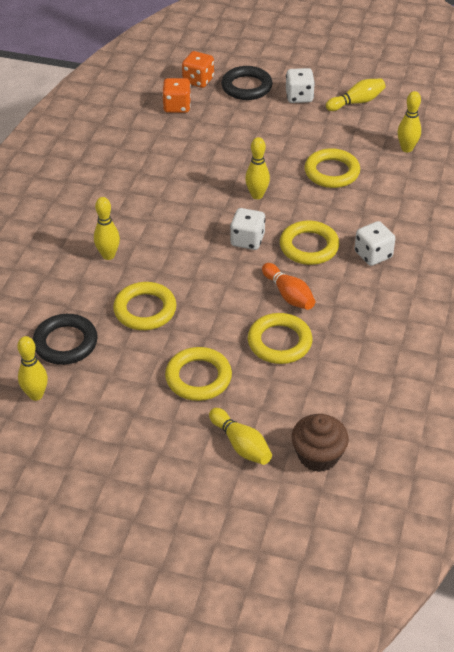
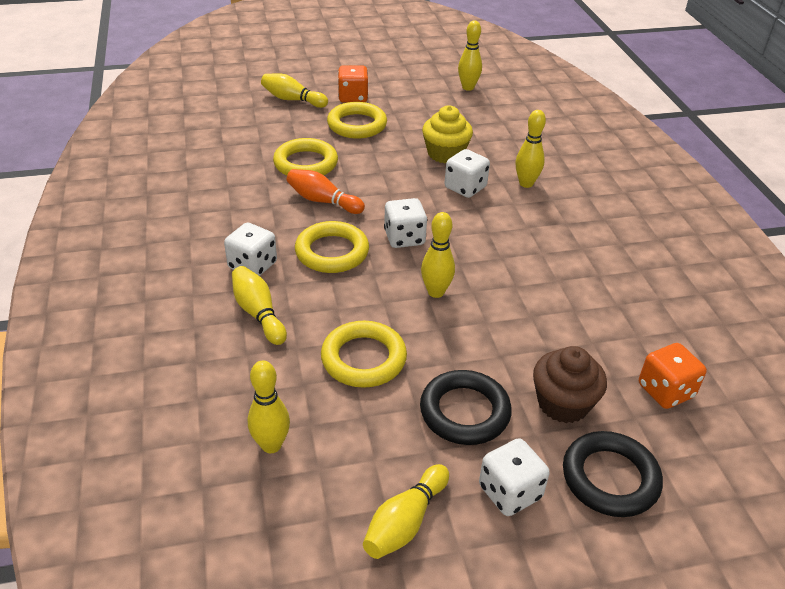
camera: 150 degrees right, 5 degrees down
black ring [33,314,98,365] -> black ring moved to [420,370,512,445]
yellow ring [113,282,177,330] -> yellow cupcake [422,106,473,164]
orange dice [182,51,214,88] -> orange dice moved to [338,65,368,103]
brown cupcake [292,414,349,472] -> brown cupcake moved to [533,346,607,423]
none -> yellow bowling pin [232,266,287,345]
none -> white dice [445,149,490,198]

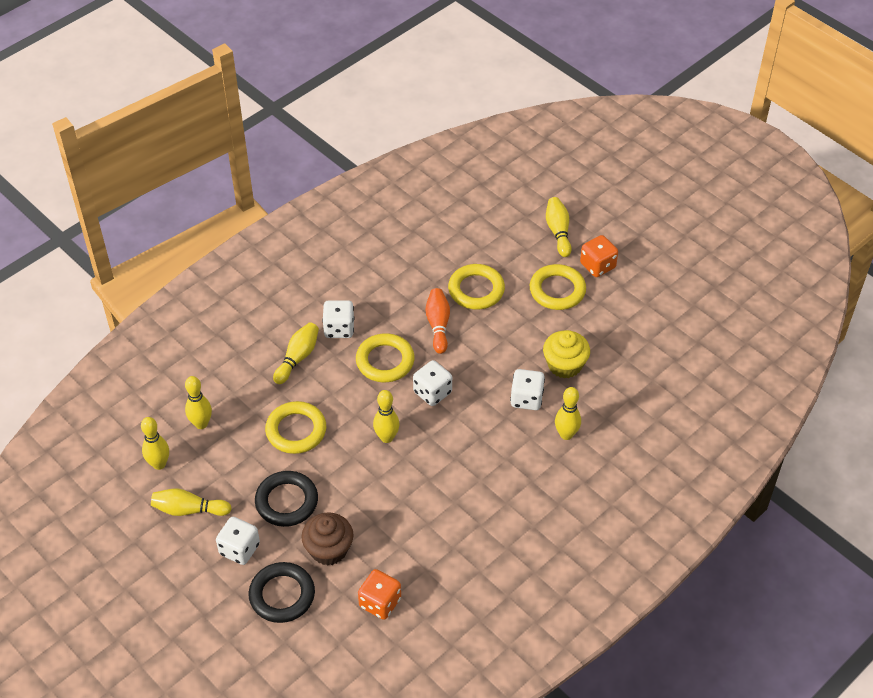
camera: 60 degrees right, 10 degrees up
yellow bowling pin [458,20,482,91] -> yellow bowling pin moved to [141,417,169,470]

